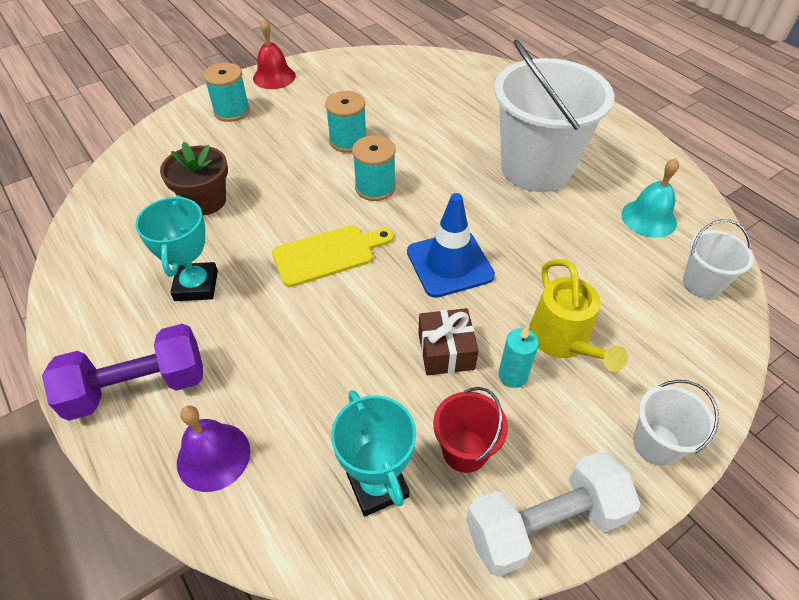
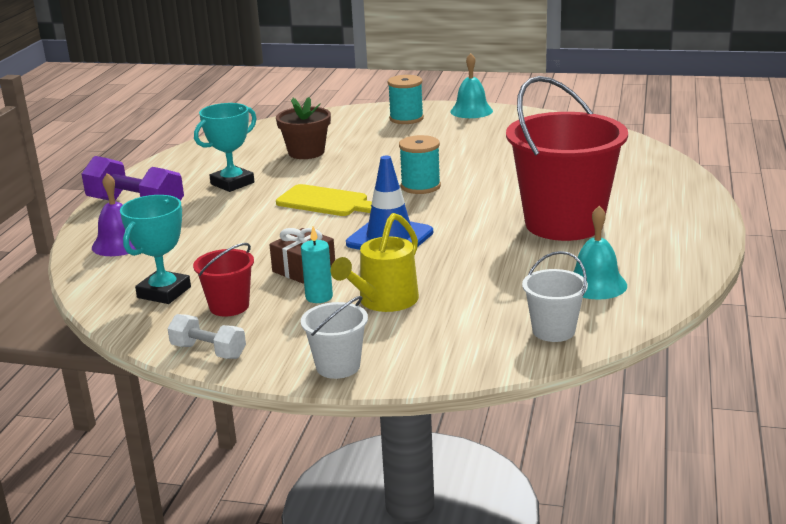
camera: 50 degrees right, 25 degrees down
red bell [253,19,296,89] -> turquoise bell [450,53,493,118]
turquoise spool [325,91,366,153] -> none
white dumbbell [466,451,640,577] -> white dumbbell [167,314,246,359], size x0.58
white bucket [494,39,614,192] -> red bucket [506,76,628,241]

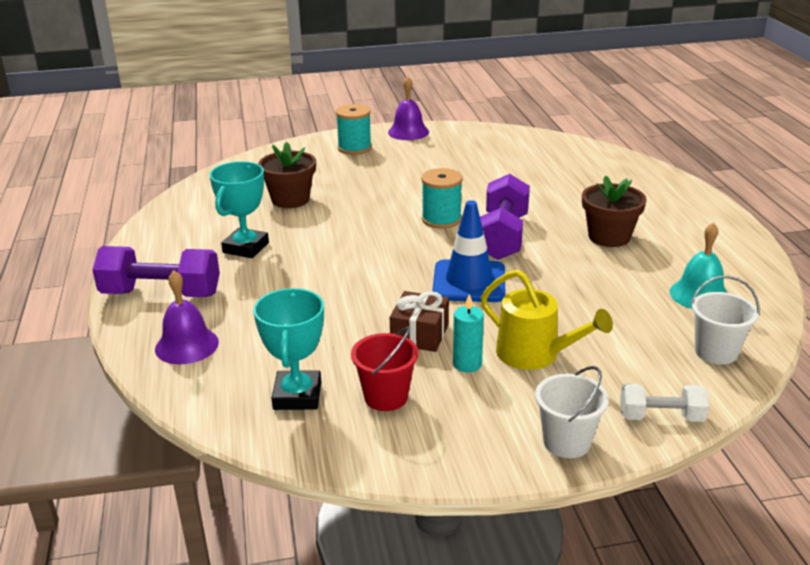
camera: 25 degrees left, 5 degrees up
white dumbbell [167,314,246,359] -> white dumbbell moved to [620,383,709,422]
yellow cutting board [276,184,372,216] -> none
yellow watering can [331,213,419,312] -> yellow watering can turned 60 degrees counterclockwise [481,270,613,370]
turquoise bell [450,53,493,118] -> purple bell [388,76,429,140]
red bucket [506,76,628,241] -> brown flower pot [582,176,647,247]
none -> purple dumbbell [480,174,530,260]

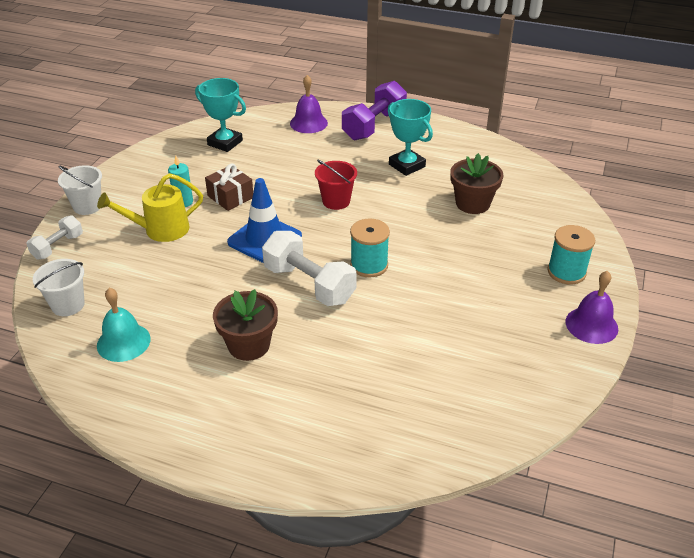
camera: 120 degrees right, 10 degrees up
red bucket [351,326,418,411] -> red bucket moved to [315,160,357,210]
purple dumbbell [480,174,530,260] -> white dumbbell [262,231,357,306]

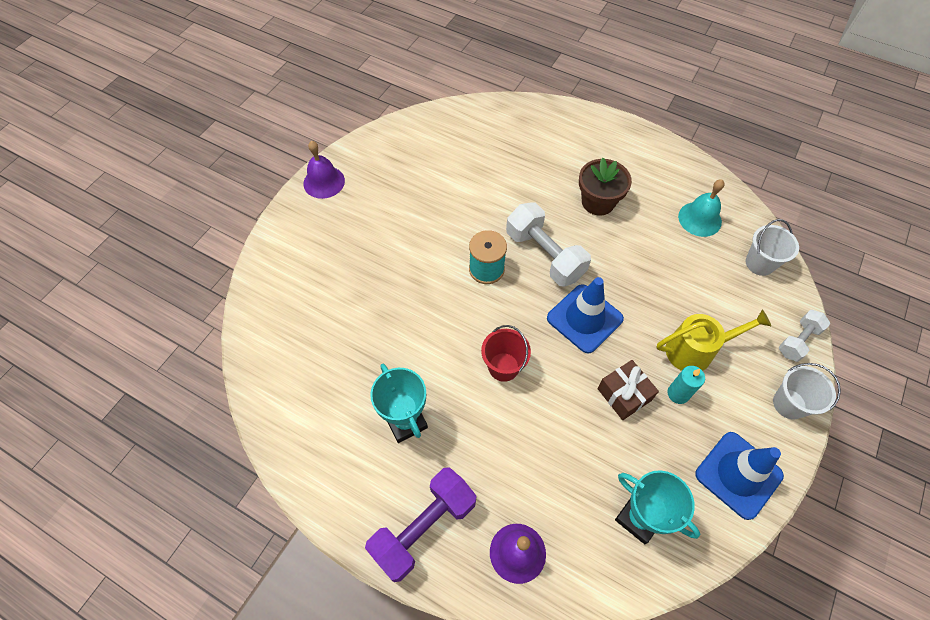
camera: 170 degrees left, 20 degrees up
brown flower pot [451,153,503,214] -> none
turquoise spool [547,225,595,284] -> none
none -> blue traffic cone [695,432,784,520]

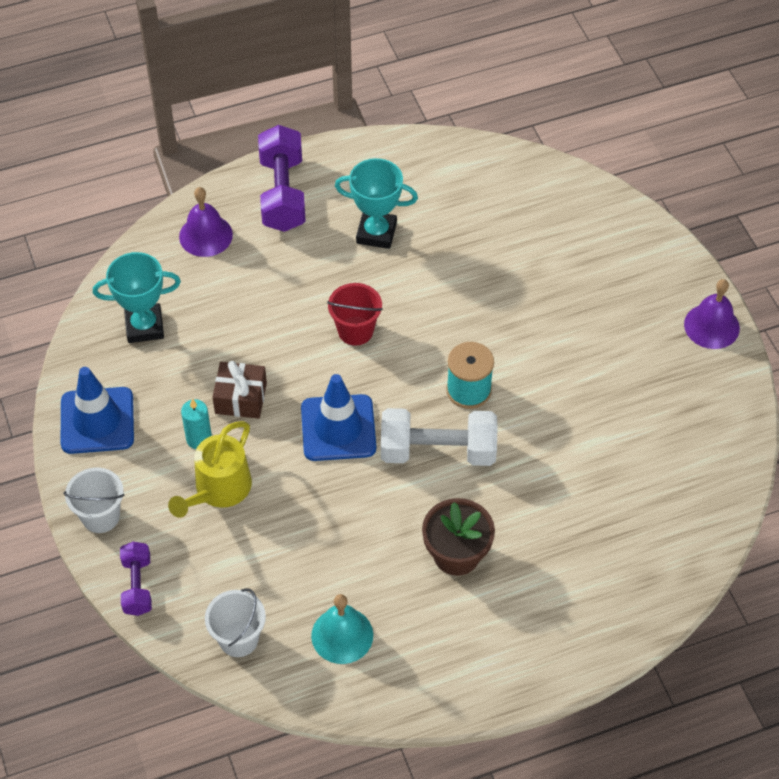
camera: 130 degrees right, 5 degrees down
white dumbbell [779,310,830,362] -> purple dumbbell [120,542,152,616]

